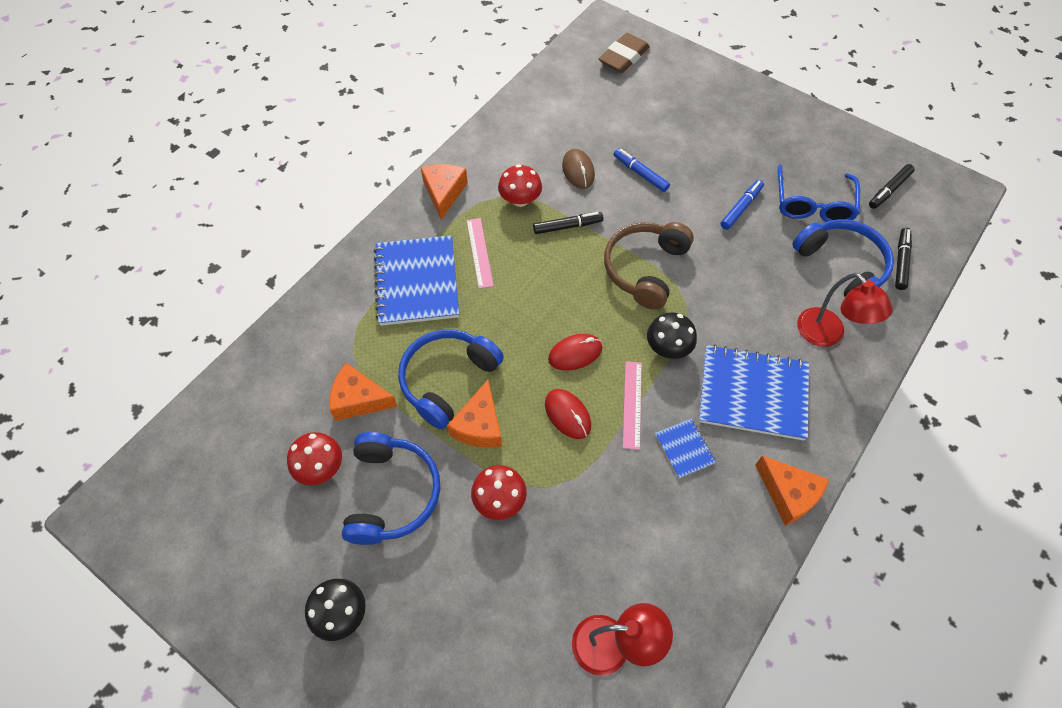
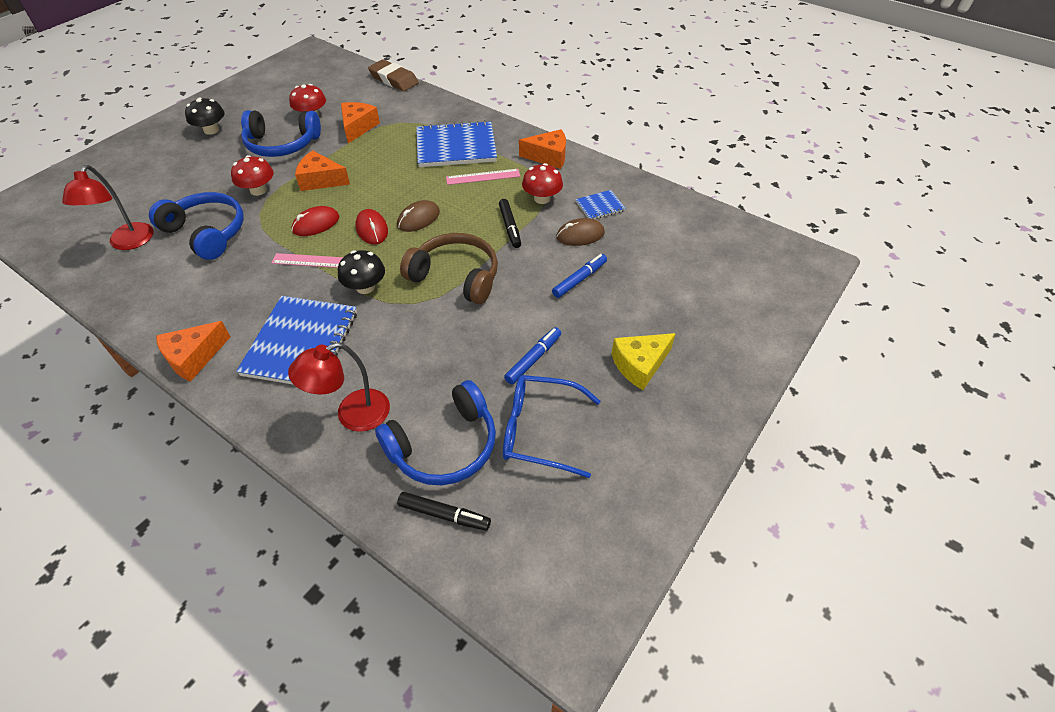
camera: 90 degrees right, 10 degrees down
blue headphones [398,329,504,429] -> blue headphones moved to [149,192,244,260]
brown eraser [599,33,650,73] -> brown eraser moved to [368,59,419,91]
blue notebook [655,419,716,478] -> blue notebook moved to [576,190,626,219]
blue marker [721,180,764,230] -> blue marker turned 90 degrees counterclockwise [504,327,561,384]
black marker [869,164,915,209] -> none
none -> brown mouse [397,200,440,232]
none -> yellow cheese [611,333,676,390]

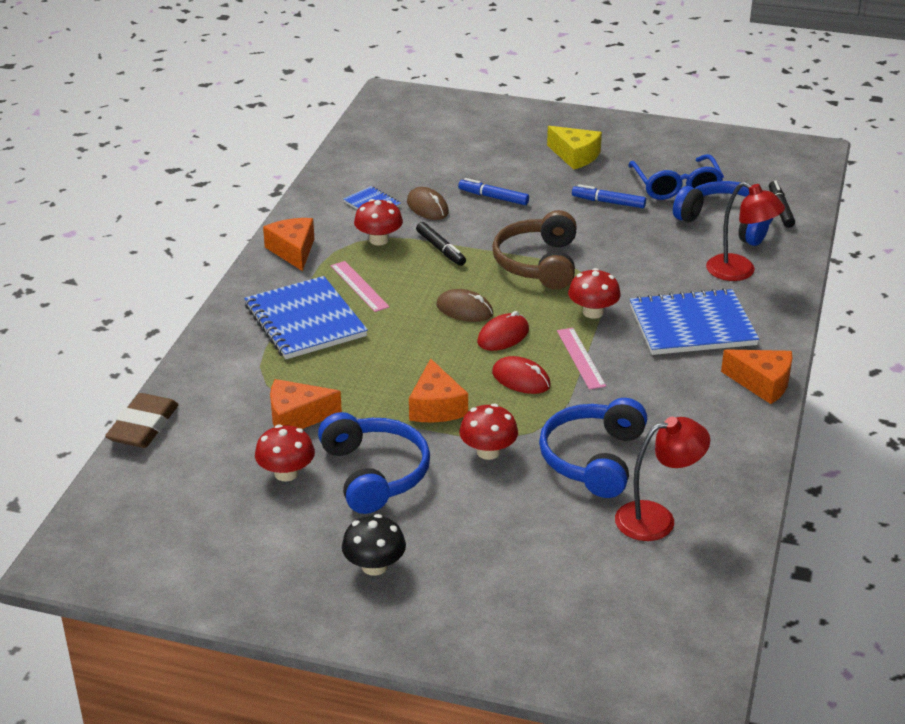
camera: 110 degrees left, 15 degrees down
black mushroom [338,250,385,294] -> red mushroom [568,268,621,319]
black marker [499,199,521,248] -> black marker turned 90 degrees clockwise [416,222,466,266]

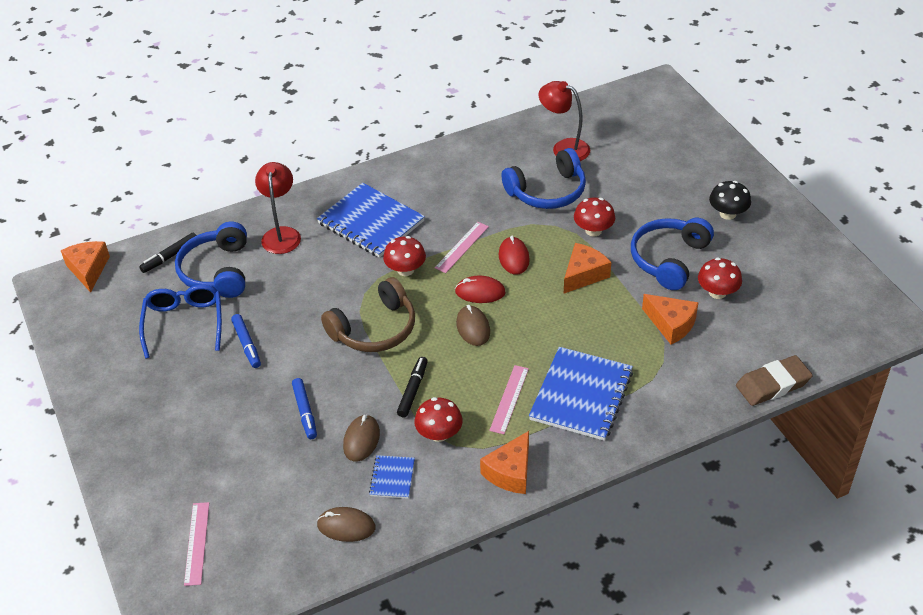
camera: 130 degrees left, 10 degrees up
yellow cheese [547,126,602,170] -> none
blue glasses [628,154,724,200] -> blue glasses turned 45 degrees counterclockwise [139,285,222,359]
orange cheese [721,349,792,404] -> orange cheese moved to [61,241,110,292]
none -> pink ruler [184,502,209,586]
none -> brown mouse [317,507,375,542]

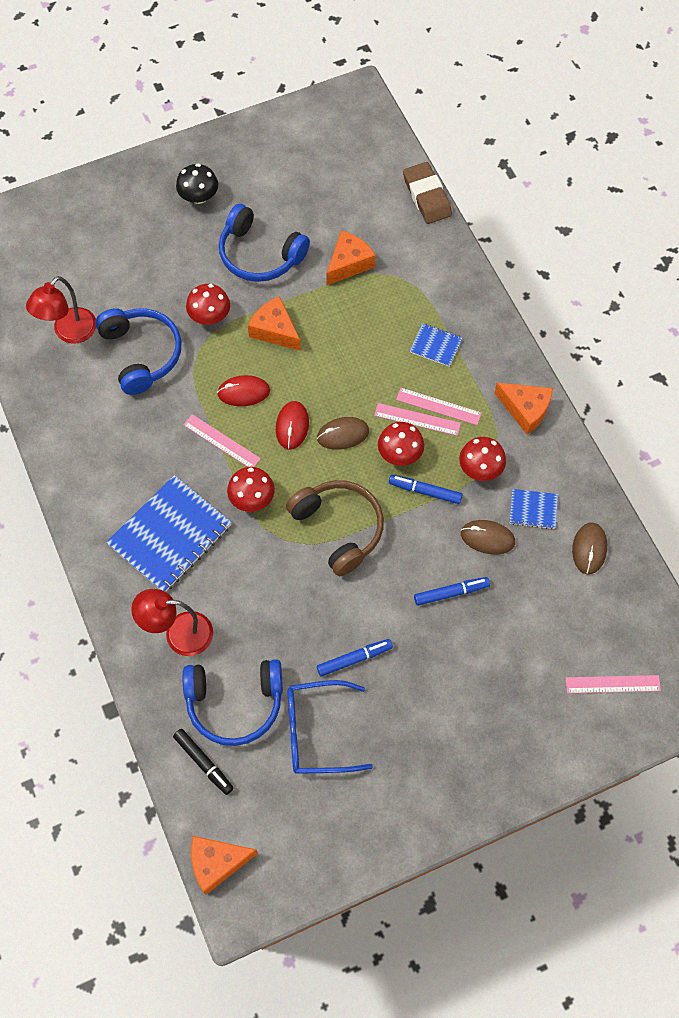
camera: 90 degrees left, 20 degrees up
black marker [397,357,428,417] -> blue marker [389,475,462,504]
blue notebook [529,347,633,441] -> blue notebook [410,323,462,367], size x0.47
red mushroom [698,257,742,299] -> red mushroom moved to [378,422,424,466]
none -> pink ruler [374,403,461,436]

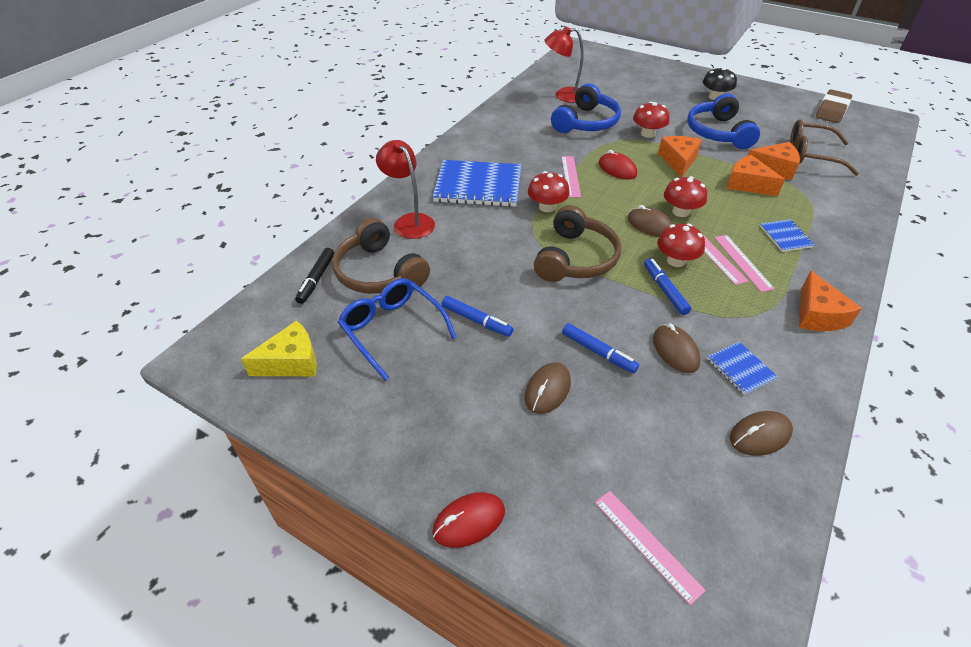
camera: 55 degrees right, 20 degrees down
blue headphones [183,659,283,746] -> brown headphones [332,218,430,294]
orange cheese [191,836,258,895] -> orange cheese moved to [726,155,785,197]
red mouse [276,401,309,450] -> red mouse moved to [432,492,505,548]
brown eraser [403,162,452,224] -> brown eraser moved to [816,89,852,123]
red mushroom [459,437,506,481] -> red mushroom moved to [664,176,707,217]
none -> yellow cheese [241,321,317,376]
none -> brown mouse [524,362,571,414]
none -> brown glasses [790,119,859,176]

